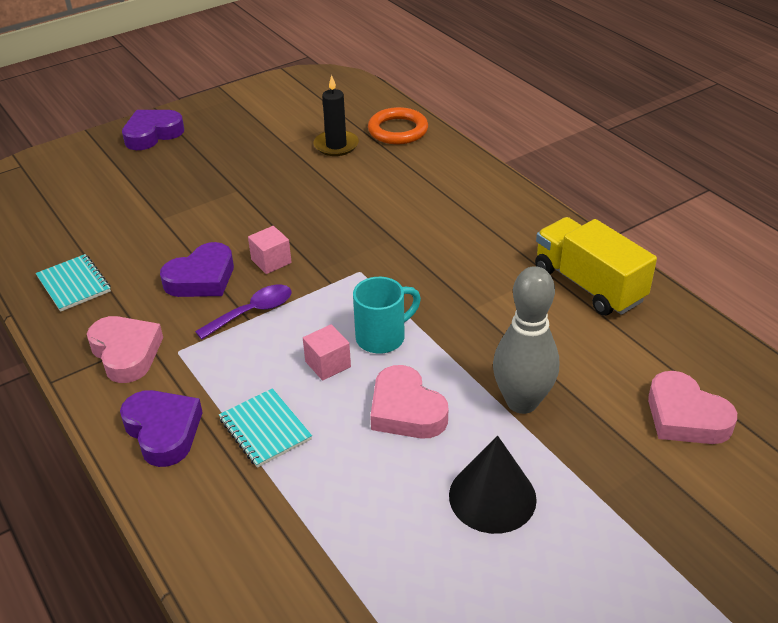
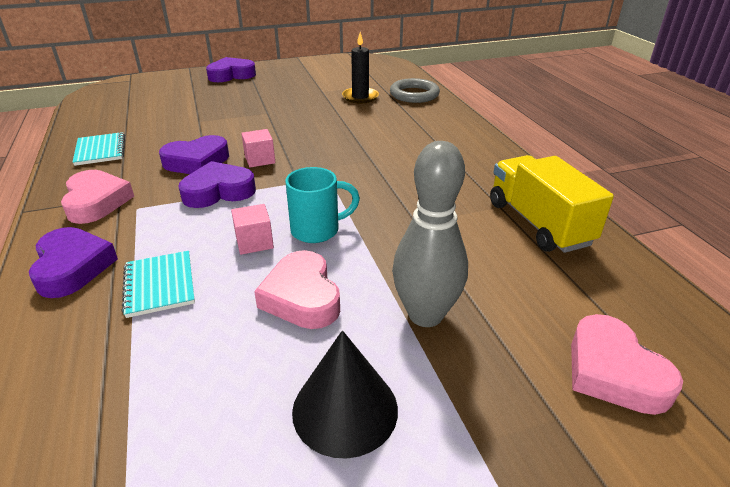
camera: 15 degrees right, 5 degrees down
purple spoon [195,284,292,339] -> purple heart [178,161,256,208]
orange ring [368,107,428,144] -> grey ring [390,78,440,103]

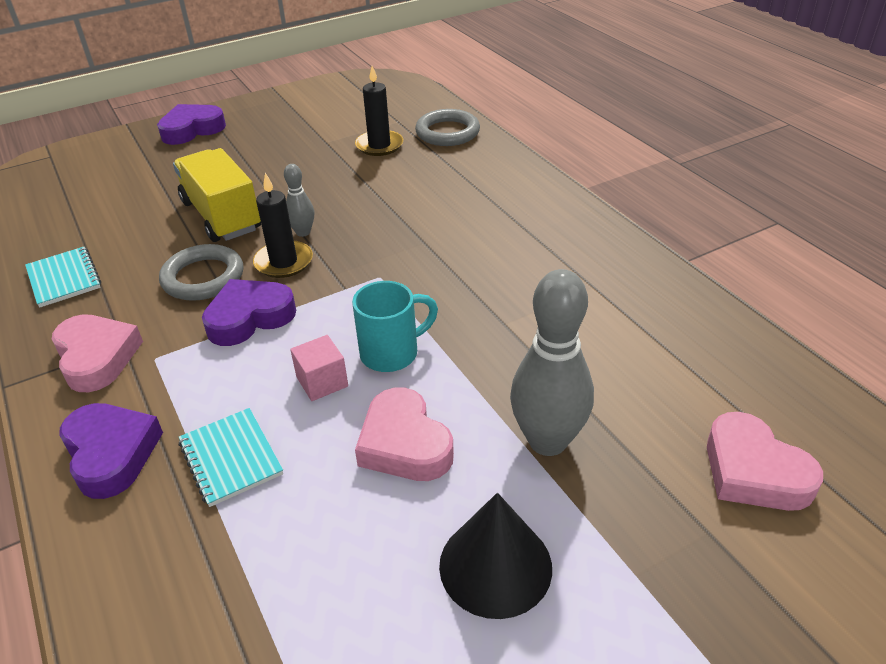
camera: 10 degrees left, 5 degrees up
purple heart [159,135,229,174] -> grey ring [159,244,243,301]
pink cube [241,129,275,167] -> black candle [253,173,313,278]
yellow truck [490,155,614,253] -> yellow truck moved to [173,148,261,242]
none -> grey bowling pin [284,164,314,237]

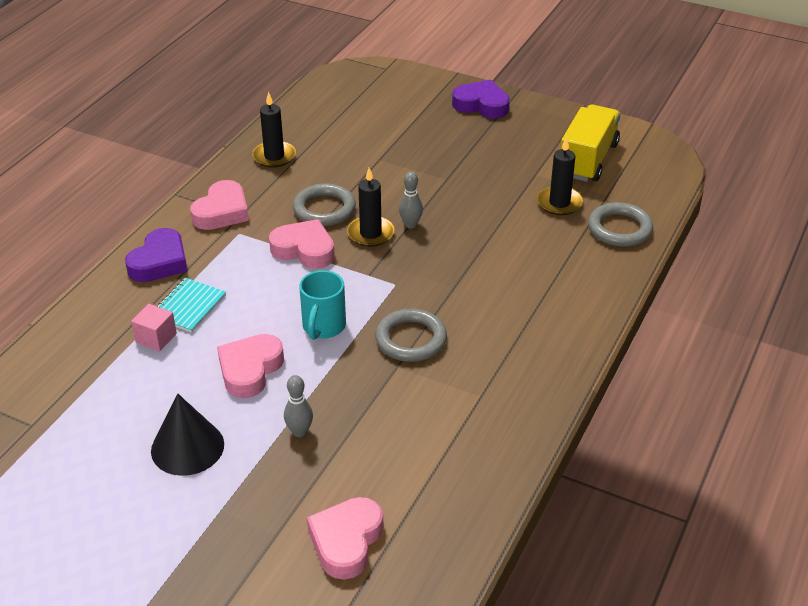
camera: 55 degrees right, 0 degrees up
turquoise notebook [25,247,101,308] -> black candle [252,92,296,168]
yellow truck [173,148,261,242] -> yellow truck moved to [561,105,621,182]
purple heart [202,279,296,346] -> pink heart [269,219,335,269]
pink cube [290,335,348,401] -> pink cube moved to [131,304,177,351]
turquoise mug [352,281,438,372] -> turquoise mug turned 75 degrees clockwise [299,270,346,340]
grey bowling pin [510,269,594,456] -> grey bowling pin [284,375,313,437], size x0.50
none -> grey ring [375,309,447,362]

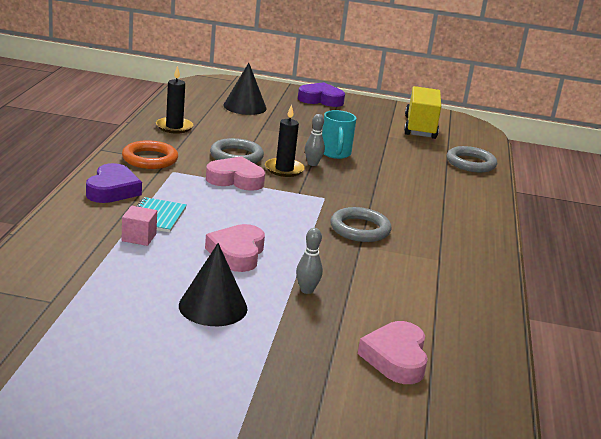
camera: 20 degrees left, 15 degrees down
pink heart [190,180,249,230] -> orange ring [122,140,178,169]
turquoise mug [299,270,346,340] -> turquoise mug moved to [322,110,356,159]
black candle [537,137,583,215] -> none
none -> black cone [223,63,267,115]

